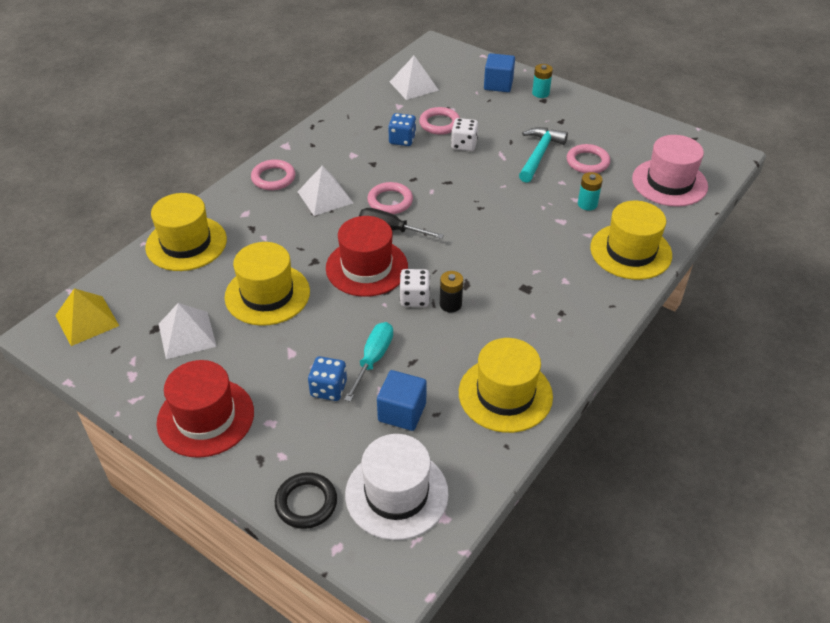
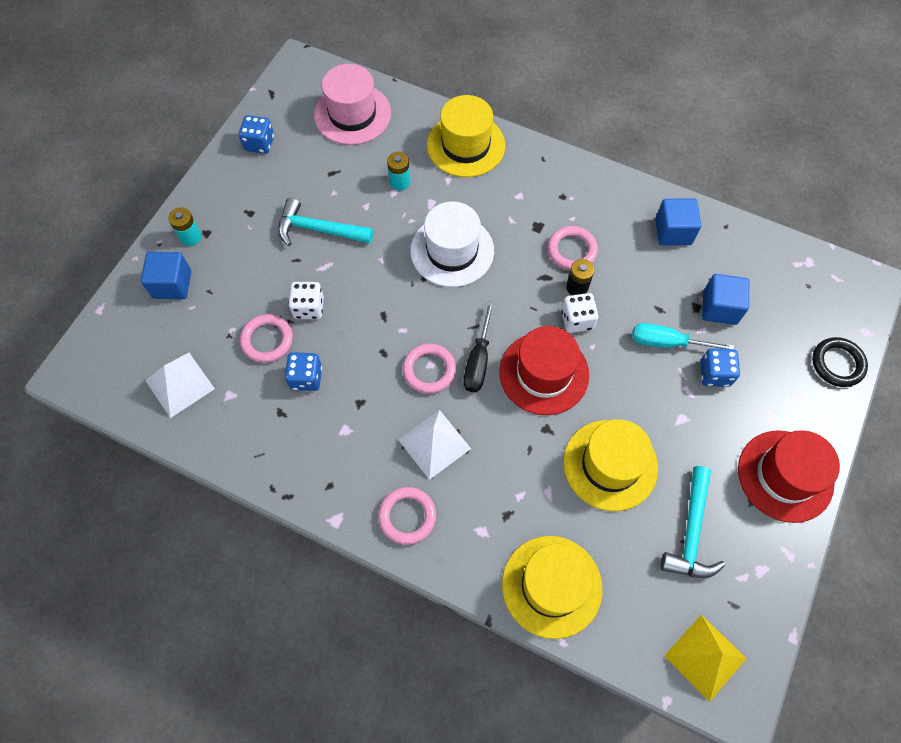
camera: 100 degrees left, 20 degrees up
white pyramid [159,303,217,359] -> turquoise hammer [661,466,725,578]
white hat [345,434,449,540] -> white hat moved to [411,201,494,287]
yellow hat [459,338,553,433] -> blue cube [655,198,701,246]
pink ring [567,144,610,173] -> pink ring moved to [548,226,598,270]
none -> blue dice [239,115,274,154]

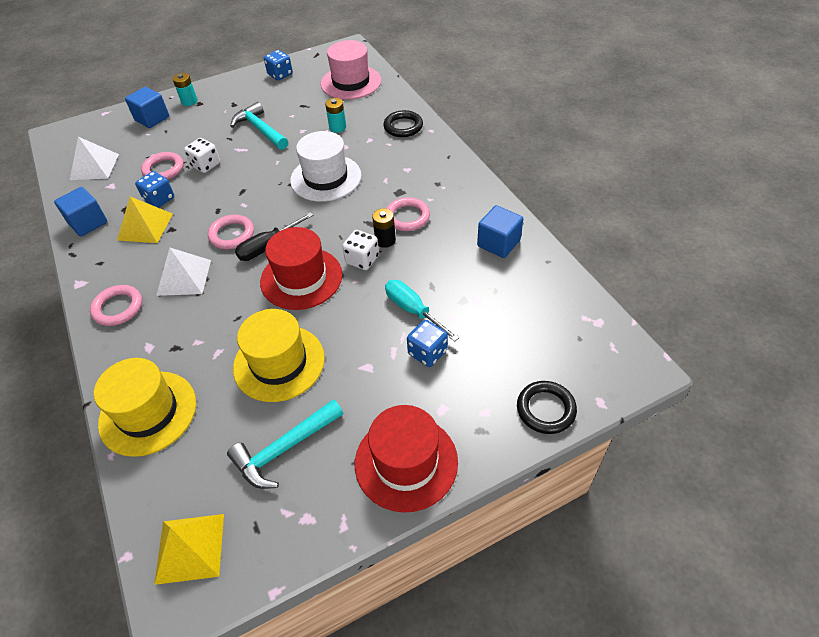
camera: 40 degrees right, 15 degrees down
yellow hat [427,95,505,177] -> black ring [383,110,423,137]
blue cube [702,274,749,325] -> blue cube moved to [54,187,108,236]
none -> yellow pyramid [117,197,173,243]

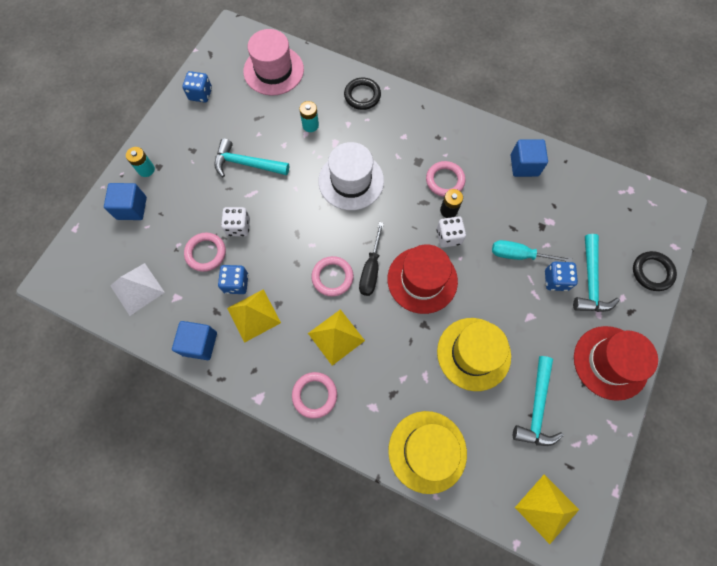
camera: 40 degrees left, 20 degrees up
white pyramid [156,247,211,296] -> yellow pyramid [308,309,365,366]
none -> turquoise hammer [573,234,620,312]

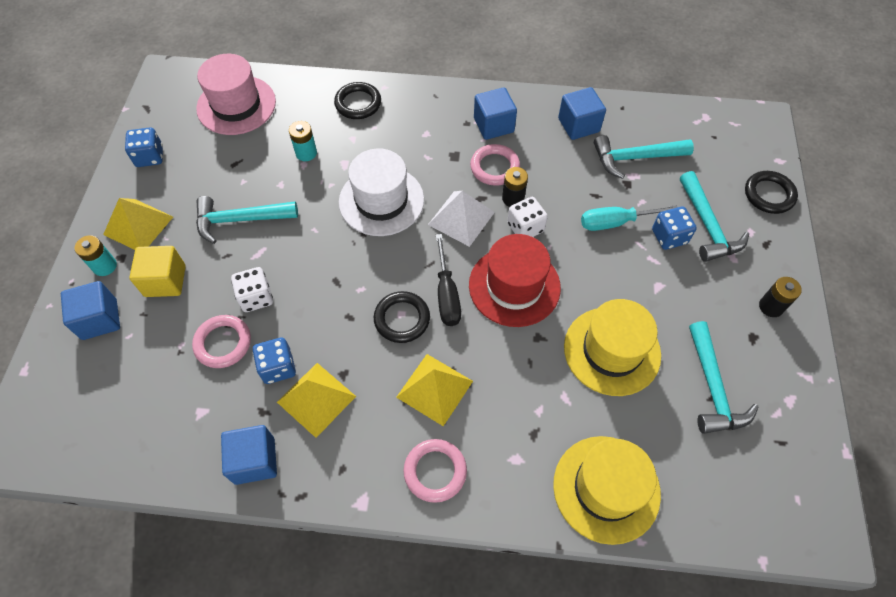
camera: 20 degrees left, 10 degrees down
white pyramid [110,263,165,316] -> white pyramid moved to [428,191,495,247]
pink ring [311,256,354,297] -> black ring [374,291,430,343]
yellow pyramid [515,475,579,544] -> yellow pyramid moved to [103,198,173,250]
red hat [574,326,658,401] -> black battery [759,277,802,317]
none -> yellow cube [129,246,186,297]
none -> blue cube [474,87,517,140]
none -> turquoise hammer [594,135,694,179]

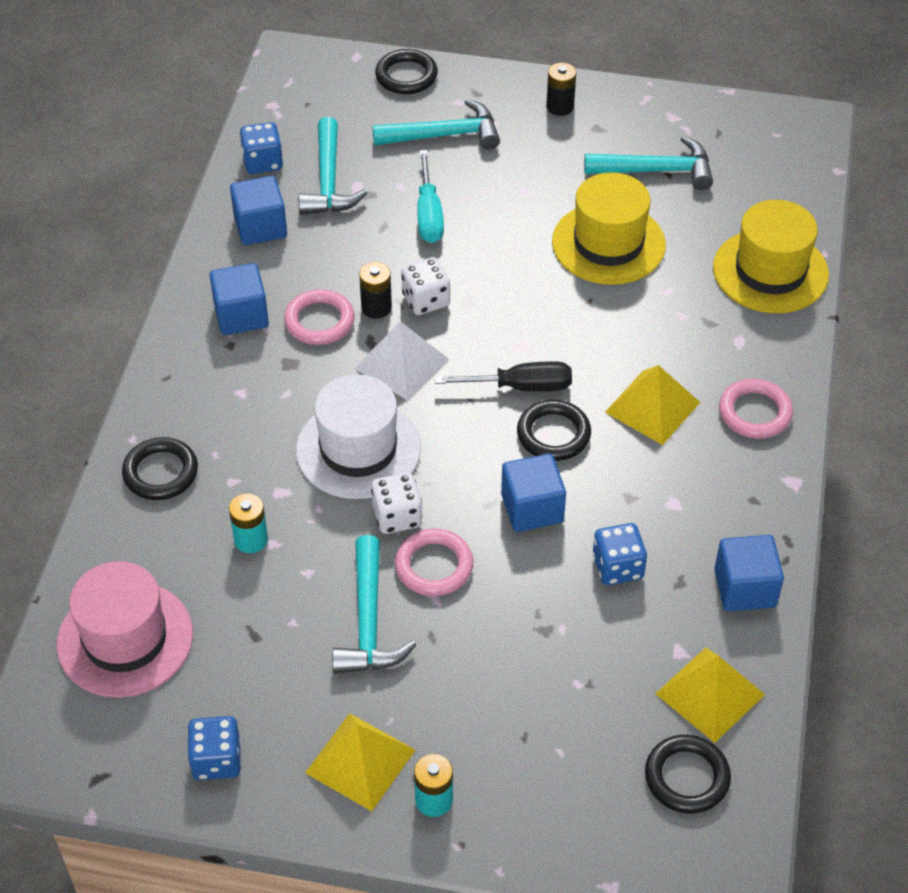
camera: 85 degrees left, 10 degrees down
blue cube [61,281,120,340] -> blue cube moved to [501,454,566,532]
yellow cube [129,246,186,297] -> none
pink ring [192,315,251,368] -> pink ring moved to [395,528,473,596]
white dice [231,267,273,312] -> white dice moved to [371,472,422,534]
yellow pyramid [277,363,356,438] -> yellow pyramid moved to [655,648,765,743]
red hat [469,234,561,327] -> none
blue dice [652,207,697,250] -> blue dice moved to [240,122,283,174]
none -> black ring [645,735,731,814]

